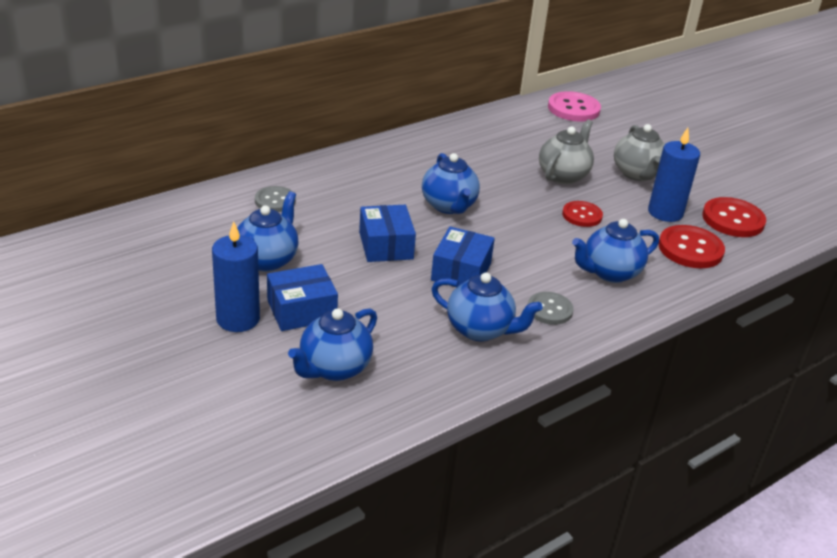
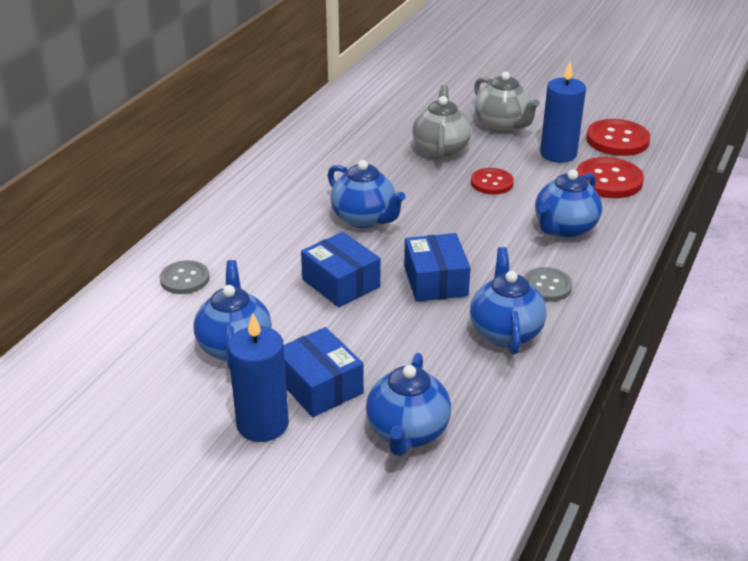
camera: 25 degrees left, 0 degrees up
blue box [267,264,338,331] -> blue box turned 75 degrees counterclockwise [284,327,364,417]
blue teapot [431,272,543,341] -> blue teapot turned 90 degrees counterclockwise [470,247,547,355]
pink button [548,91,601,122] -> none

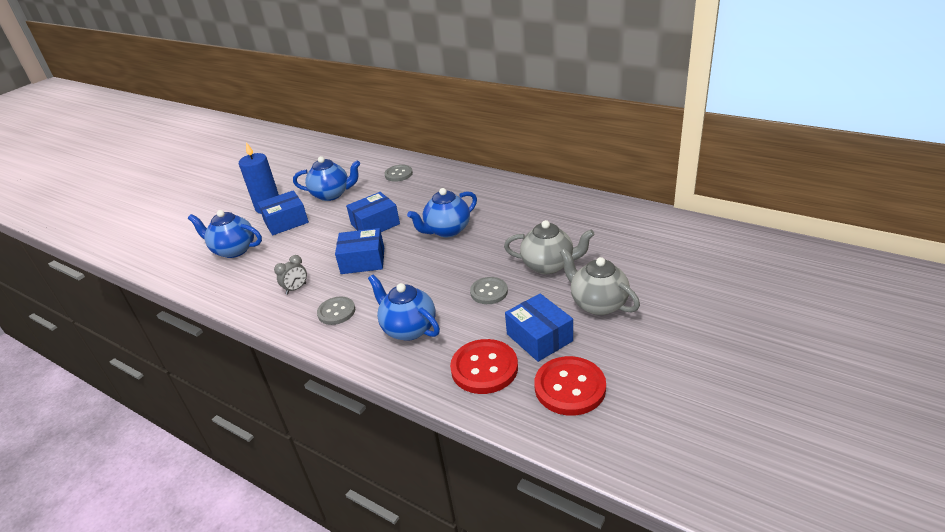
camera: 100 degrees right, 0 degrees up
blue teapot [470,247,547,355] -> grey clock [274,255,307,295]
red button [471,168,514,195] -> grey button [470,277,508,304]
grey teapot [474,72,540,132] -> grey teapot turned 75 degrees clockwise [560,248,640,315]
blue candle [540,62,586,163] -> blue box [505,293,573,362]

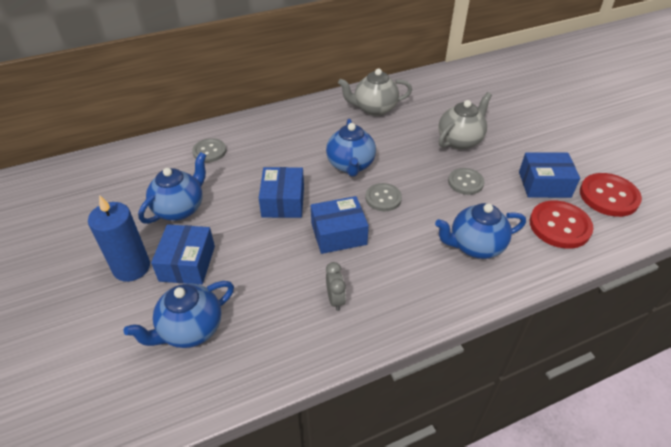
camera: 60 degrees left, 10 degrees up
grey button [317,296,355,325] -> grey button moved to [365,183,402,211]
blue box [335,228,384,274] -> blue box turned 45 degrees clockwise [311,196,369,254]
grey teapot [560,248,640,315] -> grey teapot moved to [338,68,412,116]

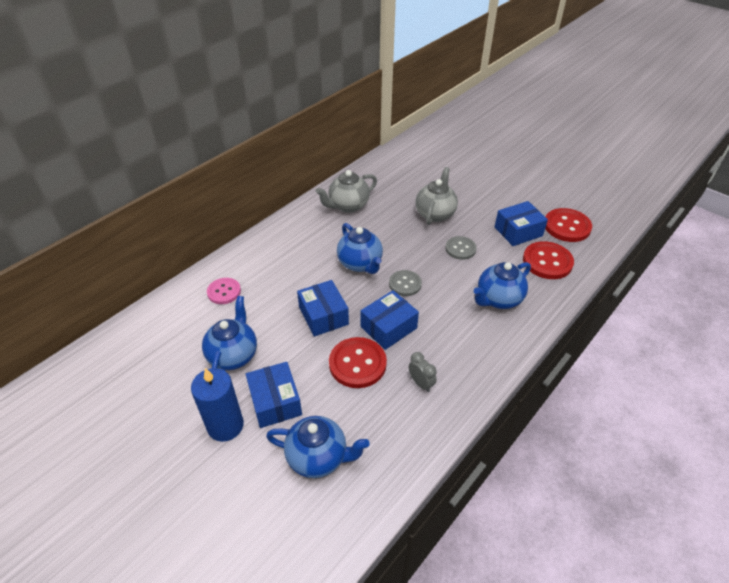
camera: 25 degrees left, 0 degrees up
blue teapot [124,281,234,348] -> blue teapot turned 105 degrees counterclockwise [266,416,370,478]
grey button [192,138,226,163] -> pink button [207,278,241,304]
none -> red button [329,337,387,388]

